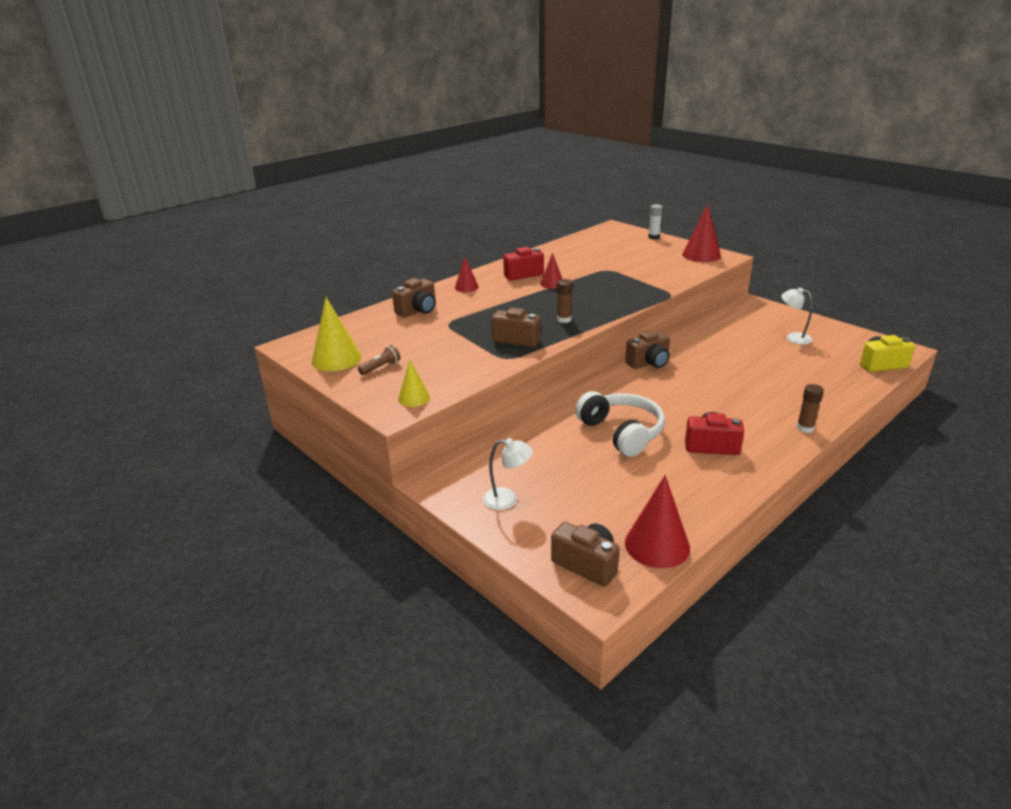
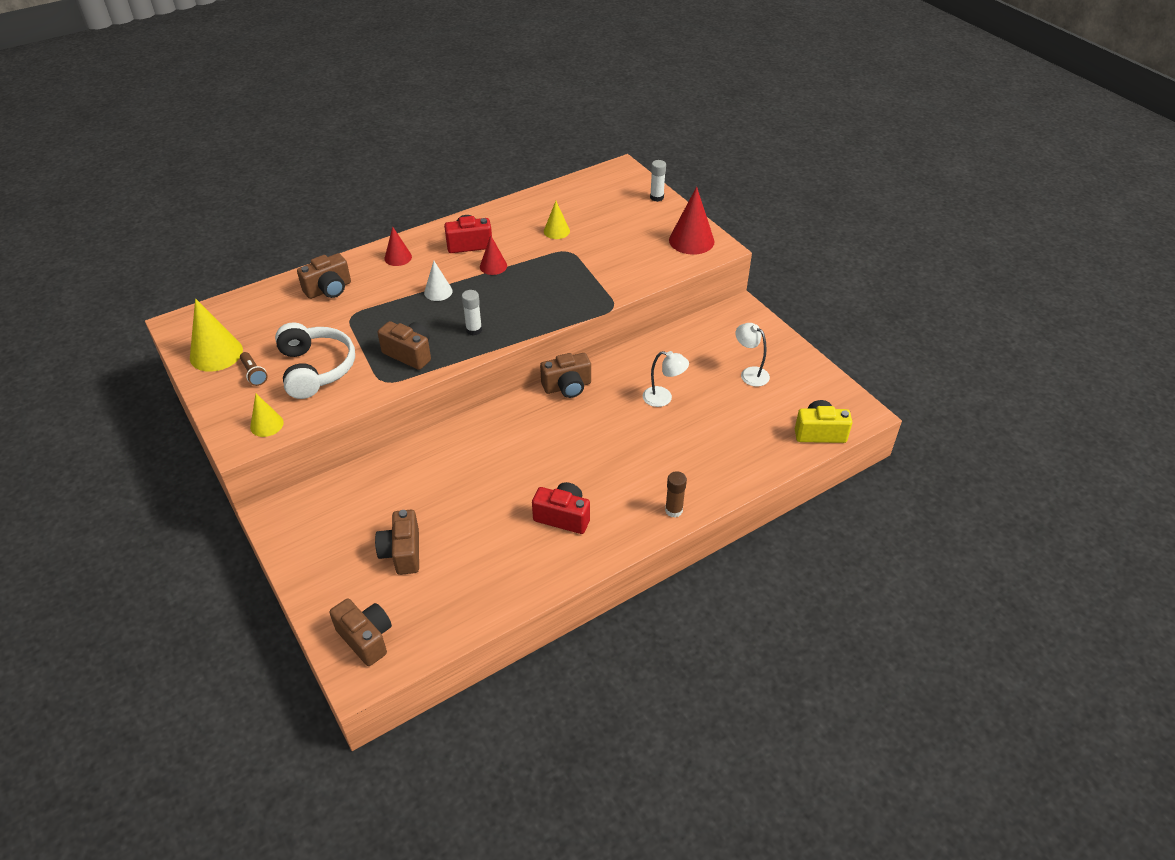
camera: 10 degrees right, 15 degrees up
brown flashlight [358,345,400,375] -> brown flashlight turned 90 degrees clockwise [240,352,268,386]
white lamp [483,438,533,510] -> white lamp moved to [643,351,689,407]
brown glue stick [557,279,573,323] -> white glue stick [462,290,482,336]
white headphones [575,391,665,457] -> white headphones moved to [275,322,355,399]
red cone [625,475,690,568] -> none
none -> brown camera [375,510,419,575]
none -> white cone [424,261,453,301]
none -> yellow cone [544,201,570,239]

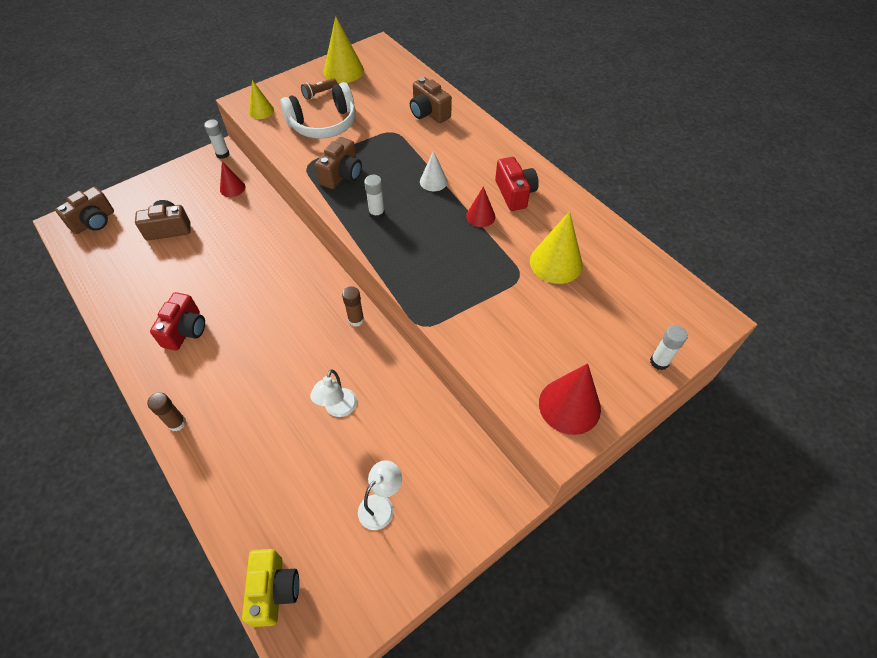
camera: 85 degrees right, 10 degrees up
red cone [384,227,412,266] -> red cone moved to [220,161,245,197]
brown camera [540,353,591,398] -> brown glue stick [342,286,364,327]
yellow cone [544,201,570,239] -> yellow cone [530,211,583,284], size x1.70
none -> white glue stick [204,119,229,159]

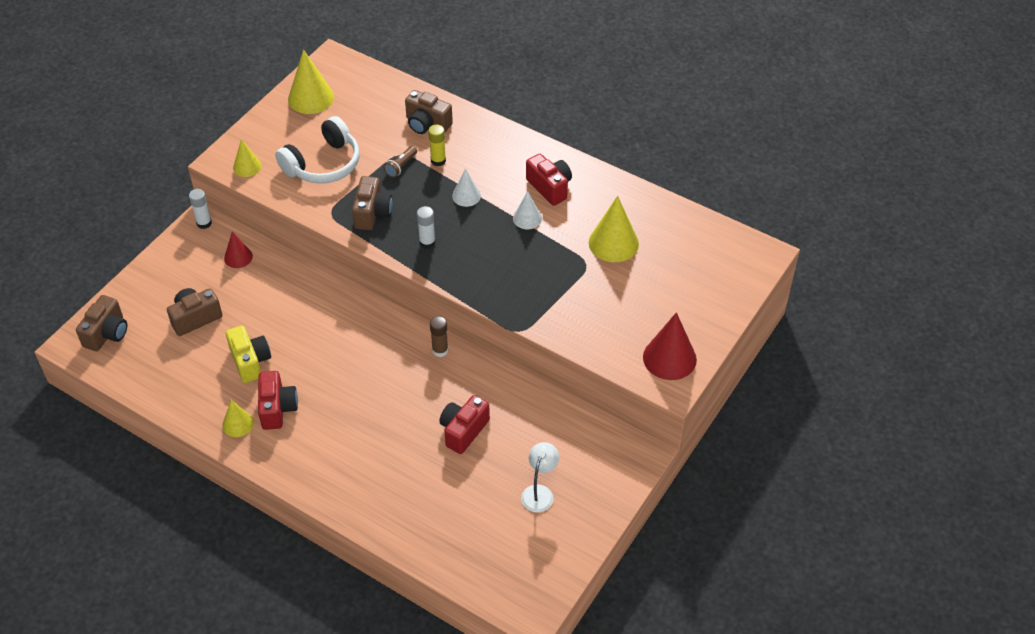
camera: 20 degrees left, 5 degrees down
brown glue stick [147,392,186,432] -> none
yellow camera [242,549,299,627] -> yellow camera moved to [226,326,271,383]
brown flashlight [301,78,337,100] -> brown flashlight moved to [384,146,417,178]
white lamp [310,369,357,417] -> red camera [439,395,490,454]
red cone [466,186,495,227] -> white cone [513,191,542,229]
white glue stick [650,325,688,370] -> none
none -> yellow cone [222,400,254,437]
none -> yellow glue stick [428,125,446,166]

